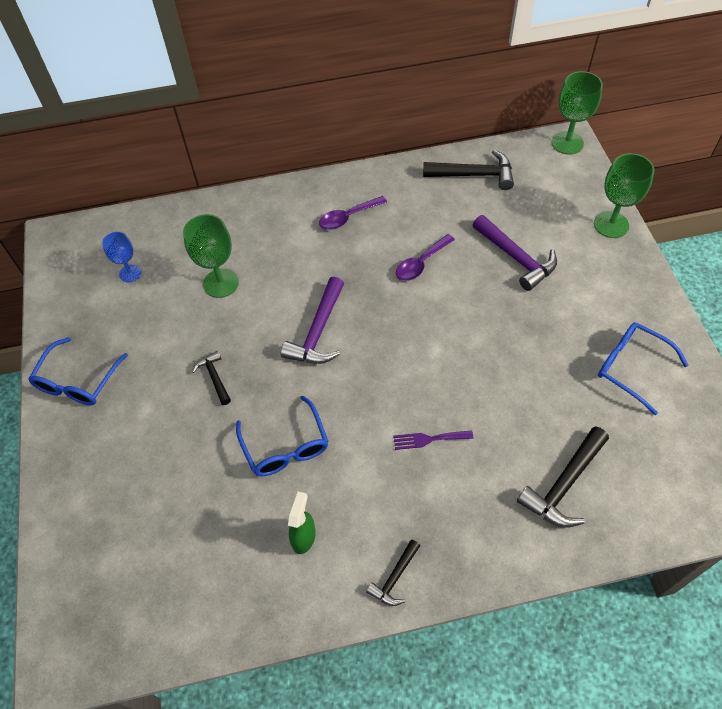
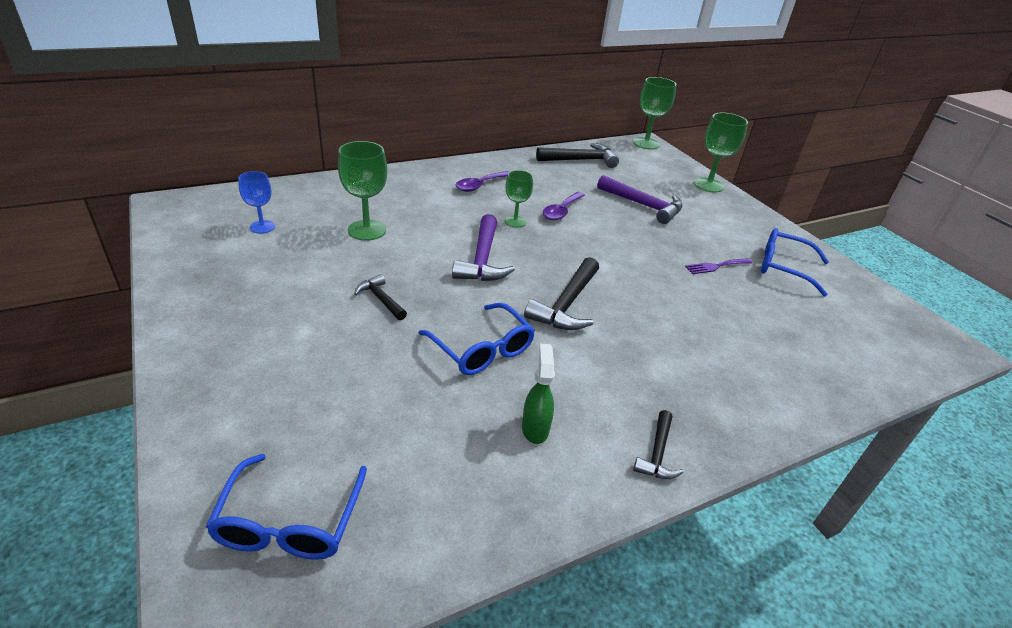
camera: 20 degrees left, 20 degrees down
blue glasses [28,337,128,405] -> blue glasses moved to [206,454,367,560]
purple fork [393,430,473,450] -> purple fork moved to [685,258,752,274]
black hammer [517,426,609,528] -> black hammer moved to [524,257,599,330]
none -> green goblet [505,170,533,227]

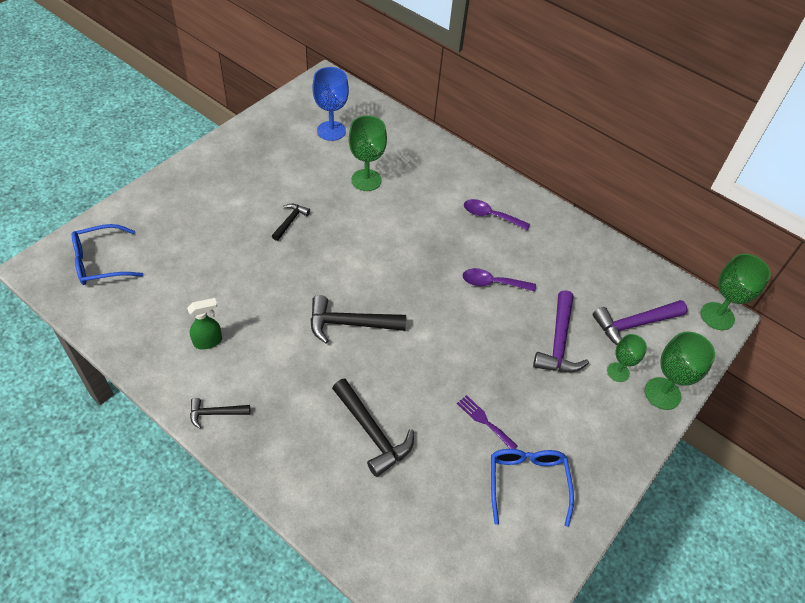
camera: 65 degrees right, 15 degrees up
blue goblet [238,171,275,234] -> blue goblet [312,67,349,141], size x1.60
blue glasses [419,303,535,375] -> none
purple hammer [452,214,515,281] -> purple hammer moved to [593,300,688,345]
green goblet [505,170,533,227] -> green goblet moved to [607,334,647,382]
black hammer [536,143,619,168] -> black hammer moved to [332,379,414,477]

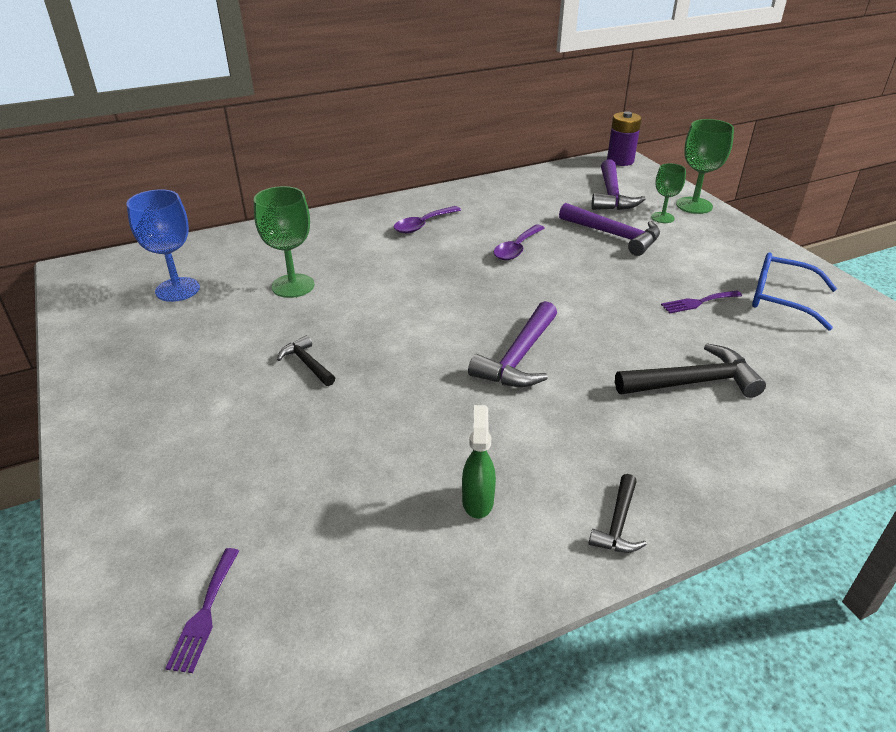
camera: 60 degrees left, 15 degrees down
blue glasses [72,224,143,285] -> purple fork [165,548,239,673]
black hammer [310,295,406,343] -> purple hammer [468,301,557,387]
green goblet [701,254,771,330] -> purple battery [607,111,642,166]

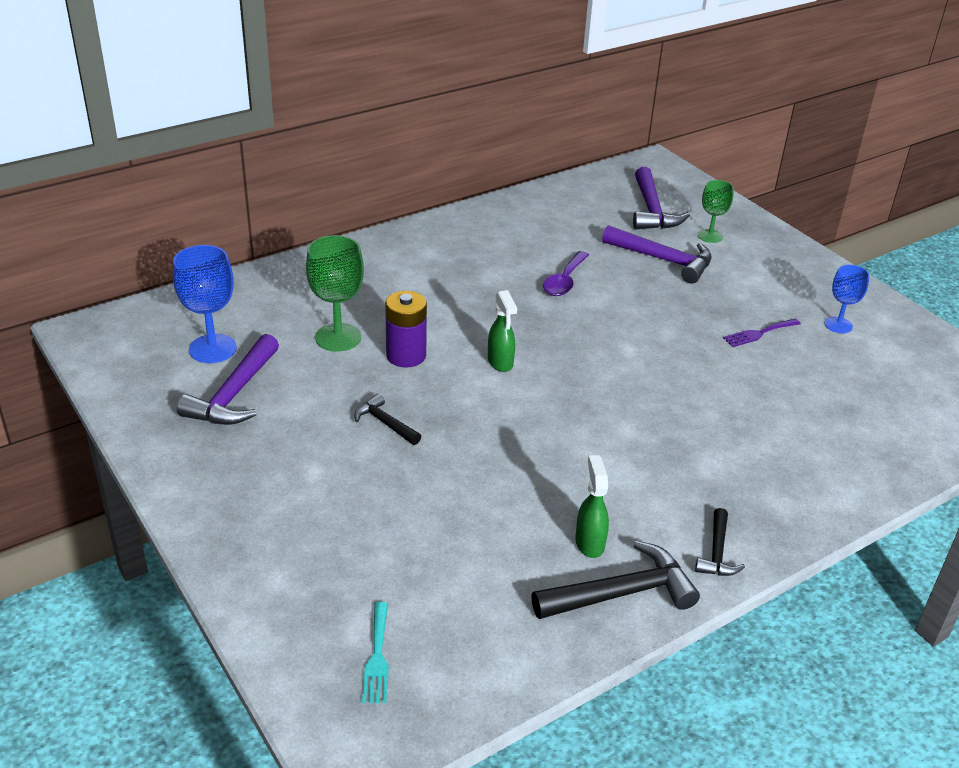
camera: 10 degrees left, 0 degrees up
purple fork [165,548,239,673] -> turquoise fork [362,602,389,703]
purple spoon [394,206,461,233] -> none
purple hammer [468,301,557,387] -> purple hammer moved to [177,334,279,425]
purple battery [607,111,642,166] -> purple battery moved to [385,291,427,368]
black hammer [615,343,766,398] -> black hammer moved to [531,541,700,619]
green goblet [676,119,734,214] -> none
blue glasses [752,252,837,331] -> blue goblet [825,265,870,333]
none -> green spray bottle [488,290,517,372]

